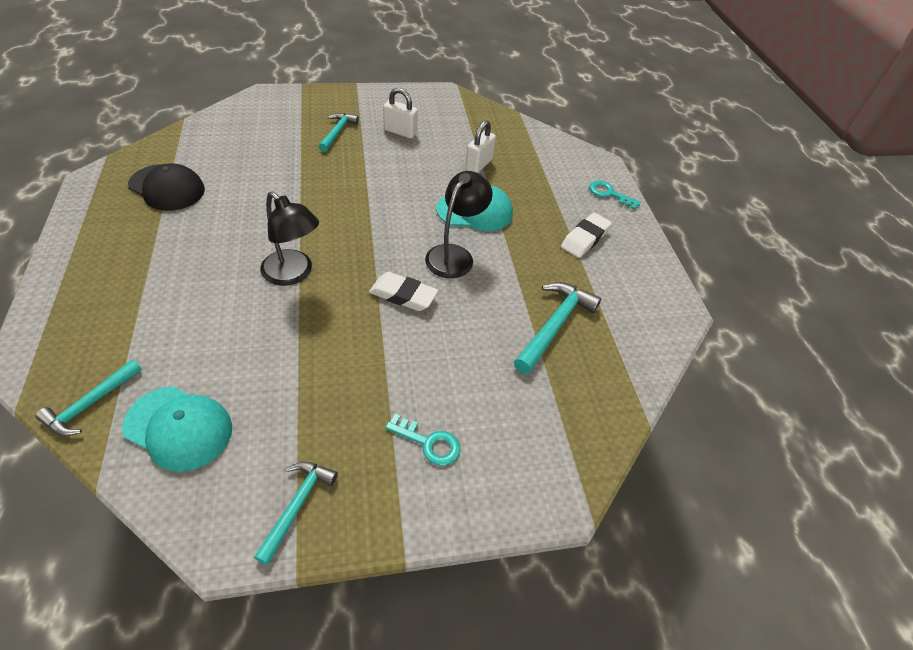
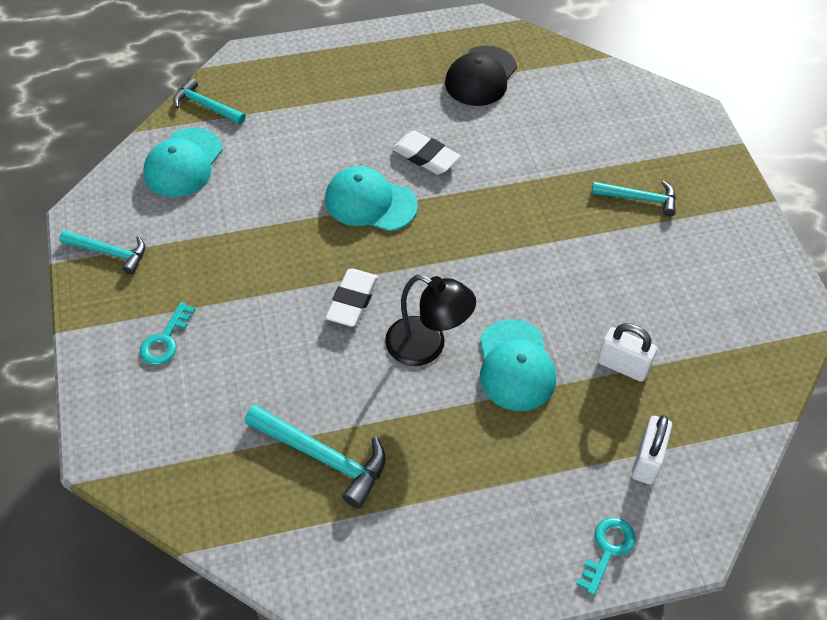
camera: 90 degrees right, 5 degrees up
black lamp [260,191,319,286] -> turquoise cap [325,166,418,231]
white padlock [383,88,418,138] -> white padlock moved to [632,415,672,484]
white eraser [561,213,612,258] -> white eraser moved to [392,130,460,175]

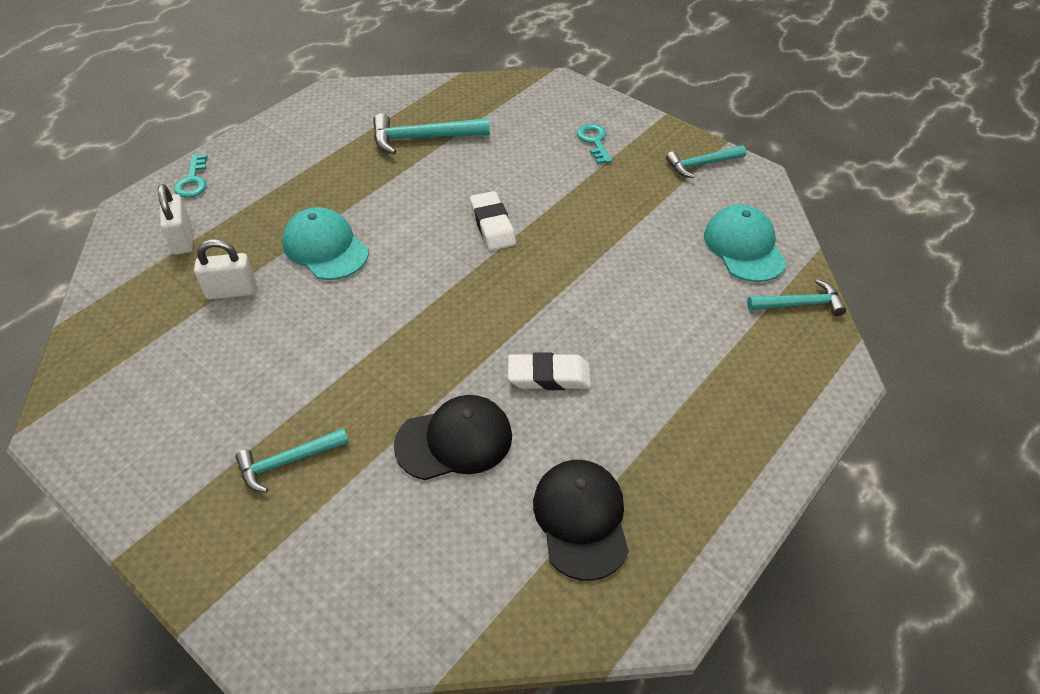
camera: 145 degrees right, 5 degrees down
turquoise cap [325,166,418,231] -> none
black lamp [385,275,476,366] -> none
none -> black cap [394,395,512,480]

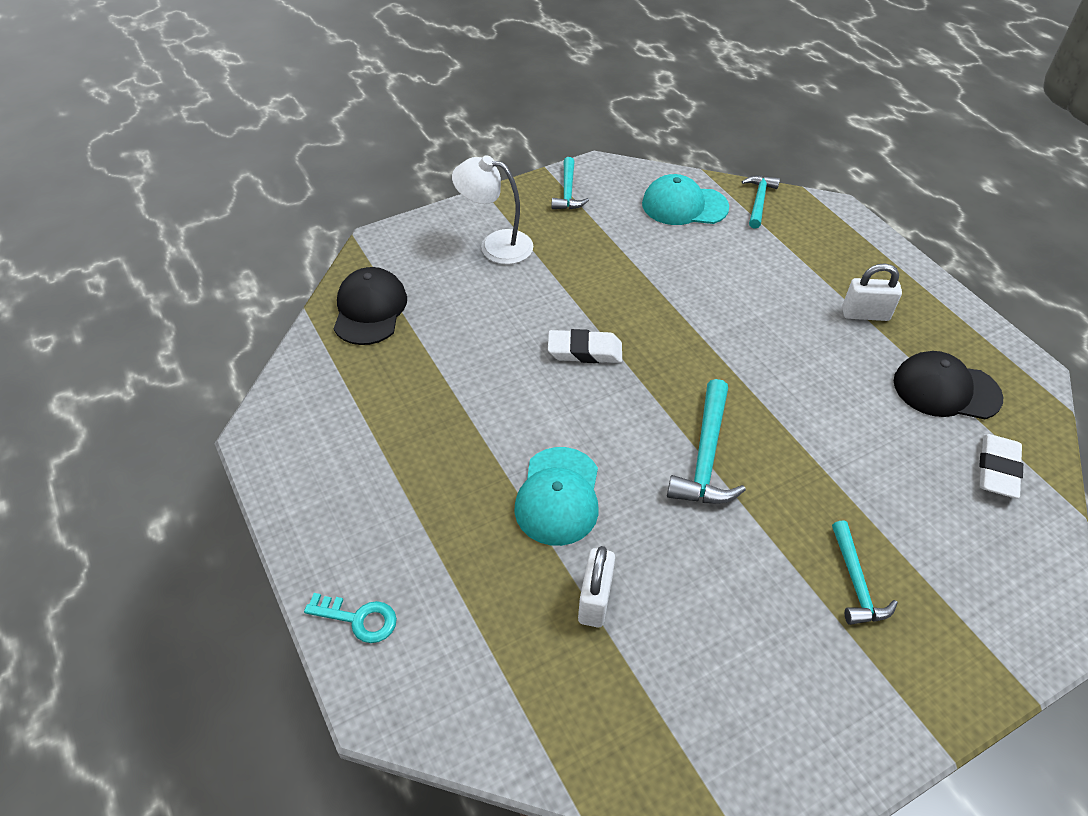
camera: 70 degrees left, 0 degrees up
white padlock [158,184,193,255] -> white padlock moved to [842,263,902,321]
turquoise cap [282,207,368,280] -> turquoise cap turned 60 degrees counterclockwise [514,447,599,546]
turquoise hammer [373,113,490,154] -> turquoise hammer moved to [667,379,746,504]
black cap [394,395,512,480] -> black cap moved to [334,267,407,345]
white eraser [508,353,591,390] -> white eraser moved to [979,434,1023,499]
turquoise key [577,124,612,164] -> white lamp [452,155,533,264]

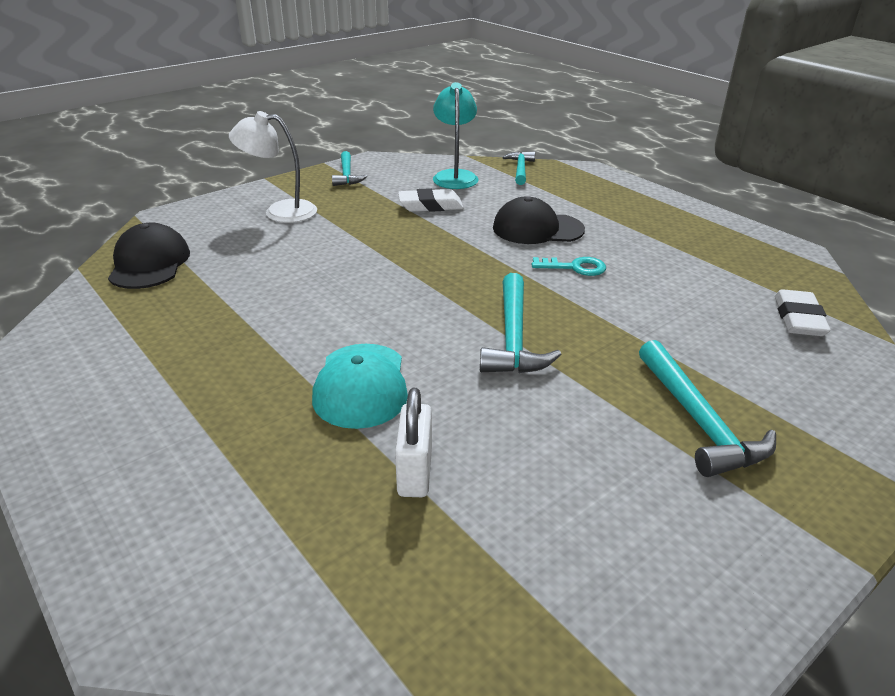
camera: 10 degrees left, 15 degrees down
turquoise key [304,593,397,643] -> turquoise key moved to [532,257,606,276]
white eraser [548,329,622,363] -> white eraser moved to [398,188,463,212]
turquoise cap [642,174,729,225] -> turquoise lamp [433,82,479,189]
turquoise hammer [832,521,898,625] -> turquoise hammer [639,340,776,477], size x1.51
white padlock [842,263,902,321] -> none
black cap [894,351,1003,419] -> black cap moved to [493,197,585,244]

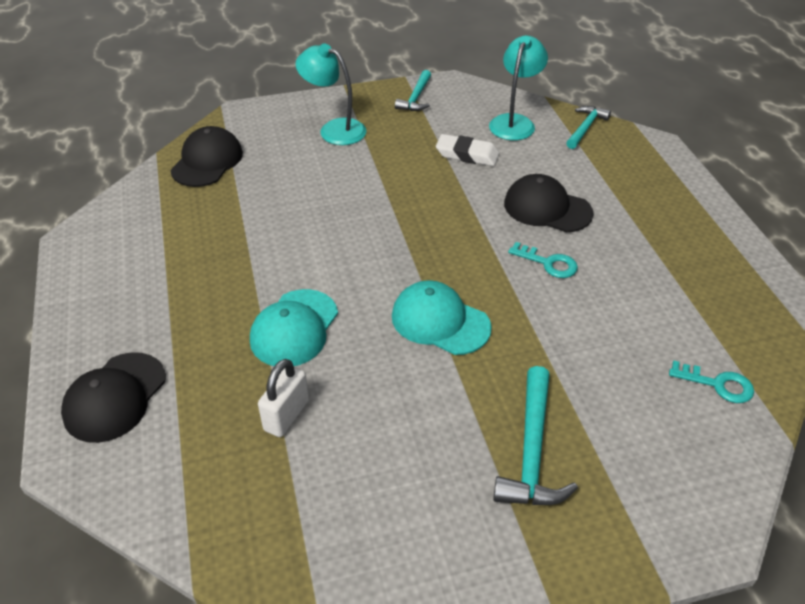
camera: 25 degrees right, 10 degrees up
white lamp [229,111,317,223] -> turquoise lamp [296,43,367,145]
turquoise hammer [480,273,562,373] -> turquoise cap [392,280,492,355]
white eraser [775,289,831,336] -> turquoise key [669,361,754,403]
none -> black cap [61,352,166,443]

